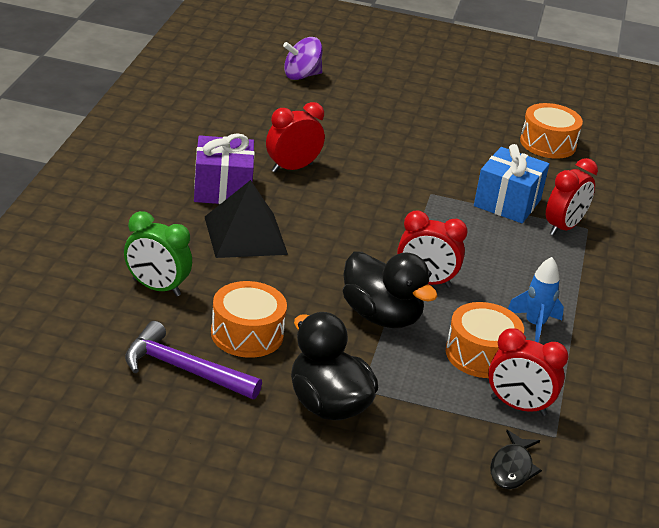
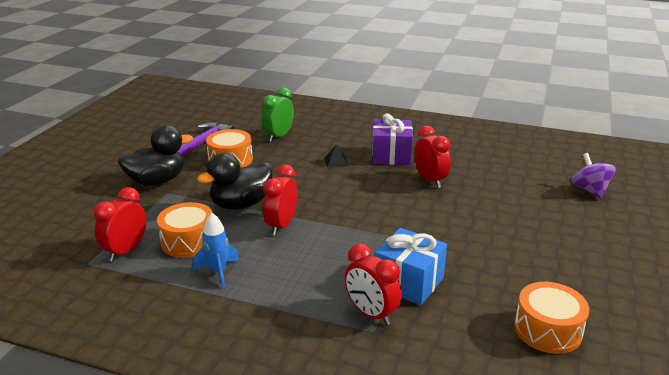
camera: 100 degrees right, 5 degrees down
black pyramid [205,180,288,258] -> black pyramid [325,144,348,168], size x0.45
black fish [490,430,542,489] -> none

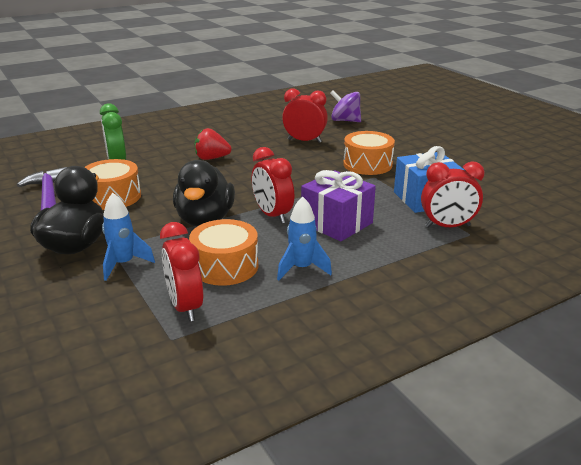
camera: 50 degrees left, 0 degrees up
black pyramid [325,144,348,168] -> red strawberry [194,128,232,160]
purple gift [372,113,413,165] -> purple gift moved to [301,170,376,241]
orange drum [514,282,589,354] -> orange drum moved to [343,131,395,175]
purple spinning top [571,153,616,199] -> purple spinning top moved to [330,90,361,122]
none -> blue rocket [102,193,155,281]

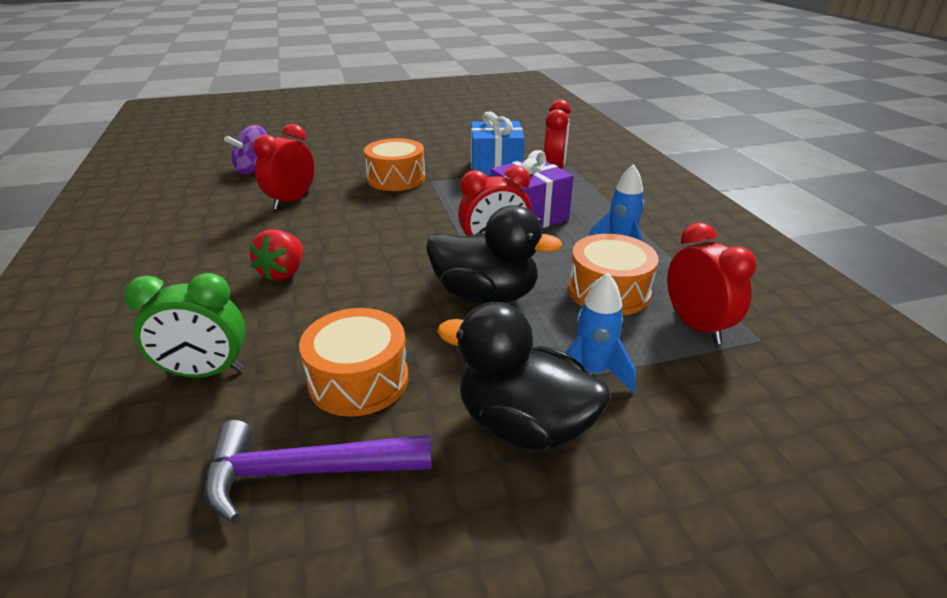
camera: 75 degrees left, 5 degrees up
red clock [160,222,203,322] -> red clock turned 105 degrees counterclockwise [667,223,756,344]

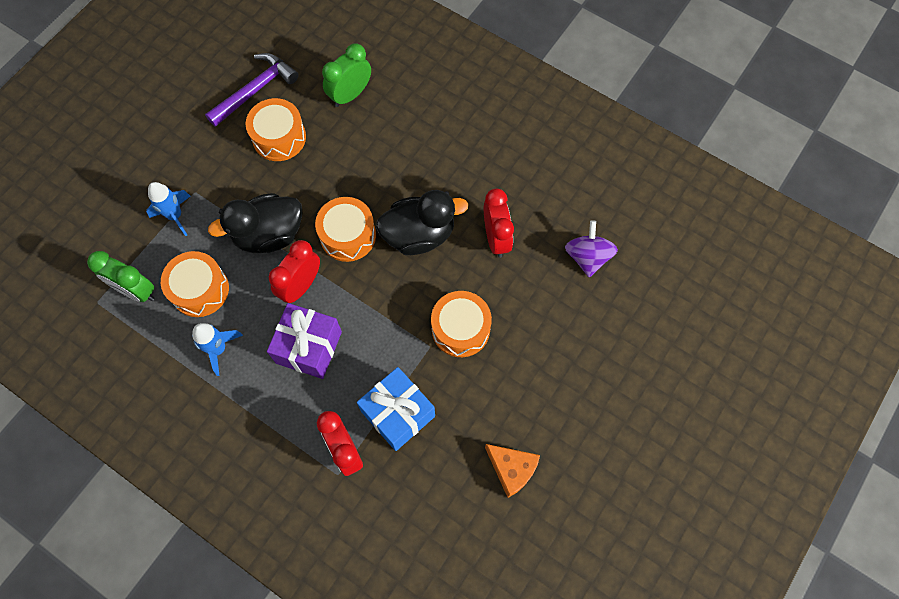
camera: 140 degrees right, 35 degrees up
red strawberry [249,229,303,281] -> none
black duck [437,302,611,450] -> black duck moved to [376,190,468,255]
red clock [667,223,756,344] -> green clock [87,251,155,302]
none -> orange drum [315,197,376,262]
none -> orange cheese [485,444,540,498]

